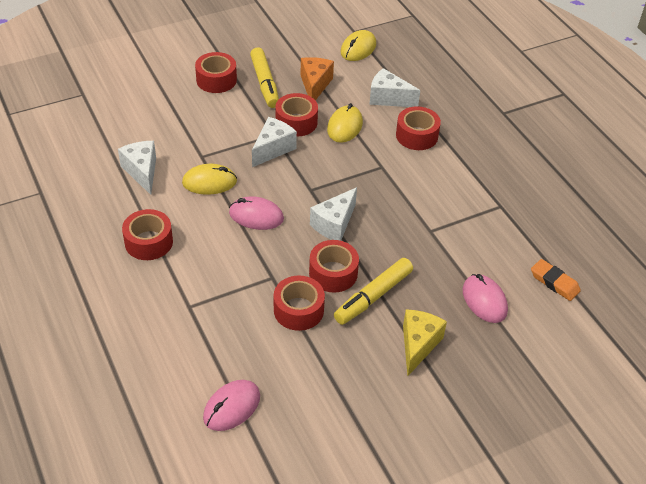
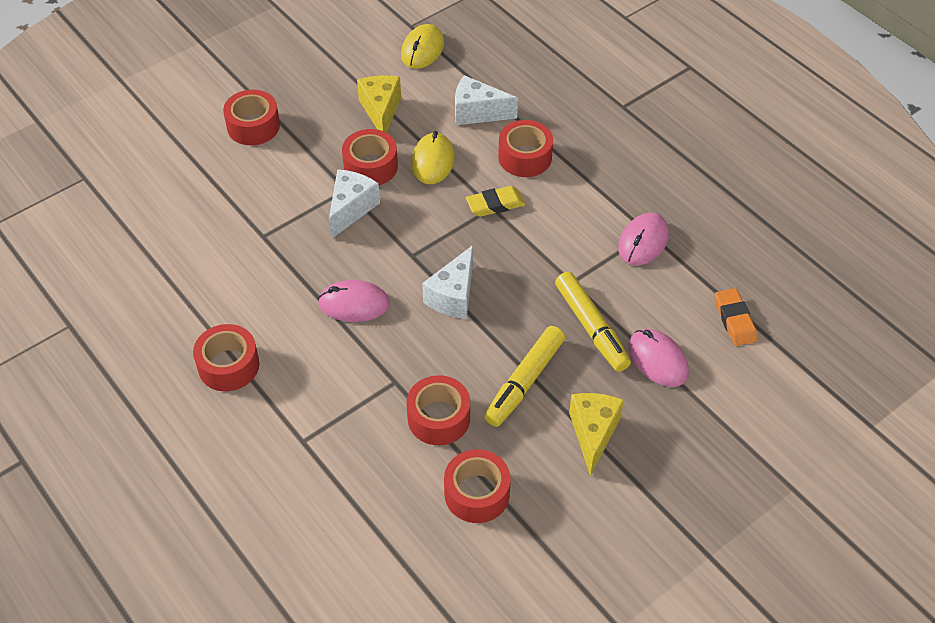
camera: 10 degrees left, 5 degrees up
white cheese [118,141,156,195] -> none
yellow mouse [182,164,237,194] -> none
pink mouse [203,380,260,431] -> pink mouse moved to [618,213,669,265]
yellow marker [250,48,279,108] -> yellow marker moved to [555,272,631,372]
orange cheese [301,57,334,100] -> yellow cheese [357,75,401,133]
red tape [309,240,359,293] -> red tape moved to [444,449,511,523]
orange eraser [531,259,581,301] -> orange eraser turned 45 degrees clockwise [715,288,757,346]
none -> yellow eraser [466,186,525,217]

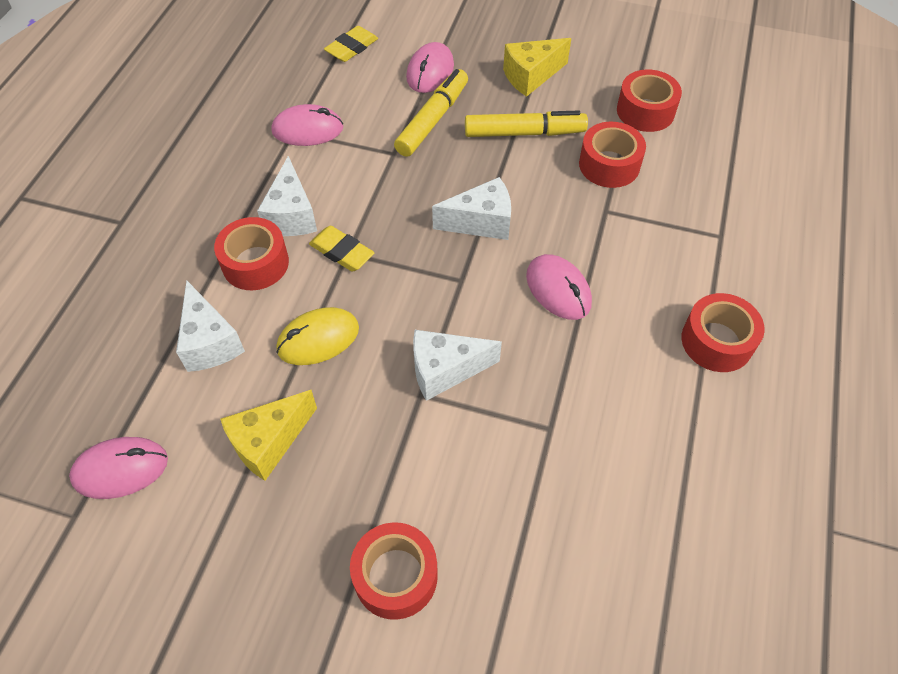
camera: 125 degrees left, 5 degrees up
red tape [342,129,398,185] -> none
yellow mouse [401,24,444,69] -> pink mouse [69,437,168,499]
orange eraser [715,288,757,346] -> yellow eraser [324,26,378,62]
none -> white cheese [257,156,317,236]

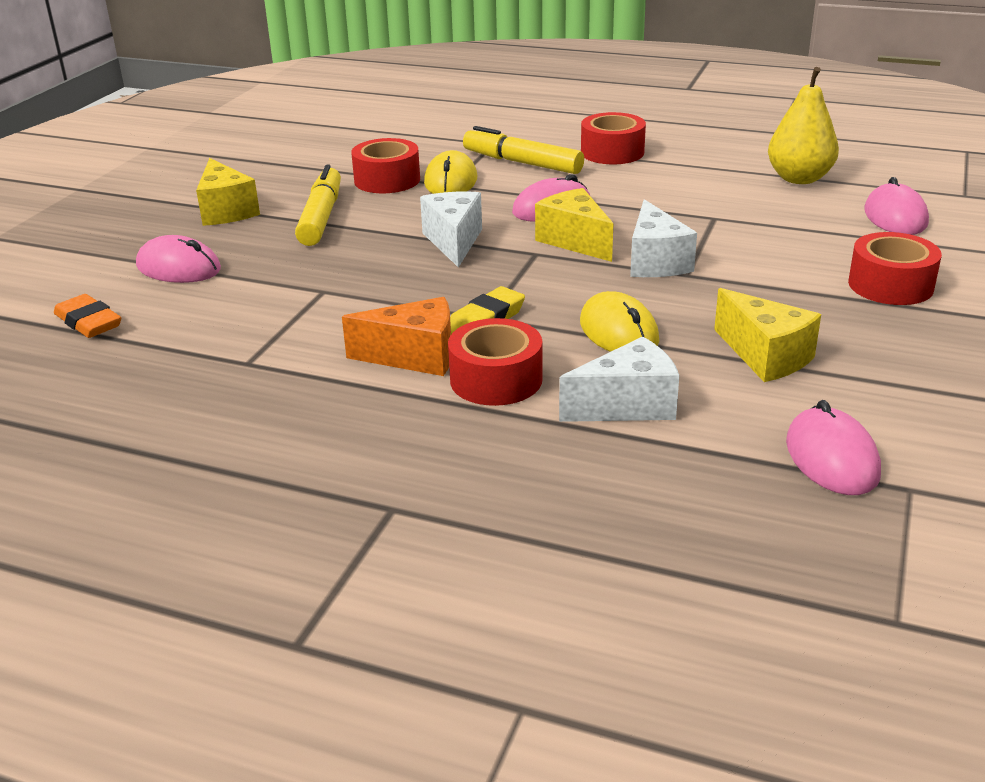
camera: 85 degrees left, 25 degrees down
white cheese [257,156,317,236] -> orange cheese [342,297,451,376]
pink mouse [271,104,343,146] -> pink mouse moved to [864,177,929,235]
yellow eraser [324,26,378,62] -> orange eraser [54,294,122,338]
yellow marker [394,69,468,157] -> yellow marker moved to [463,126,584,174]
red tape [617,69,682,132] -> none
none -> yellow mouse [424,150,477,194]
none -> yellow cheese [535,188,613,262]
none -> yellow pear [768,67,839,184]

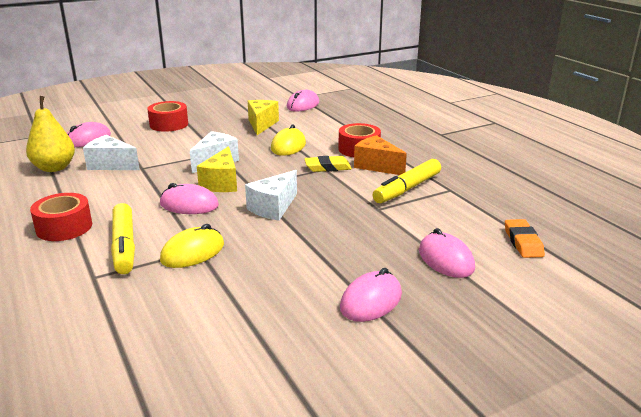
camera: 140 degrees left, 5 degrees down
yellow cheese [196,158,260,226] -> pink mouse [340,268,402,322]
yellow marker [295,165,341,246] -> yellow marker moved to [372,159,441,203]
red tape [351,138,420,193] -> none
white cheese [559,336,679,422] -> white cheese moved to [83,135,140,170]

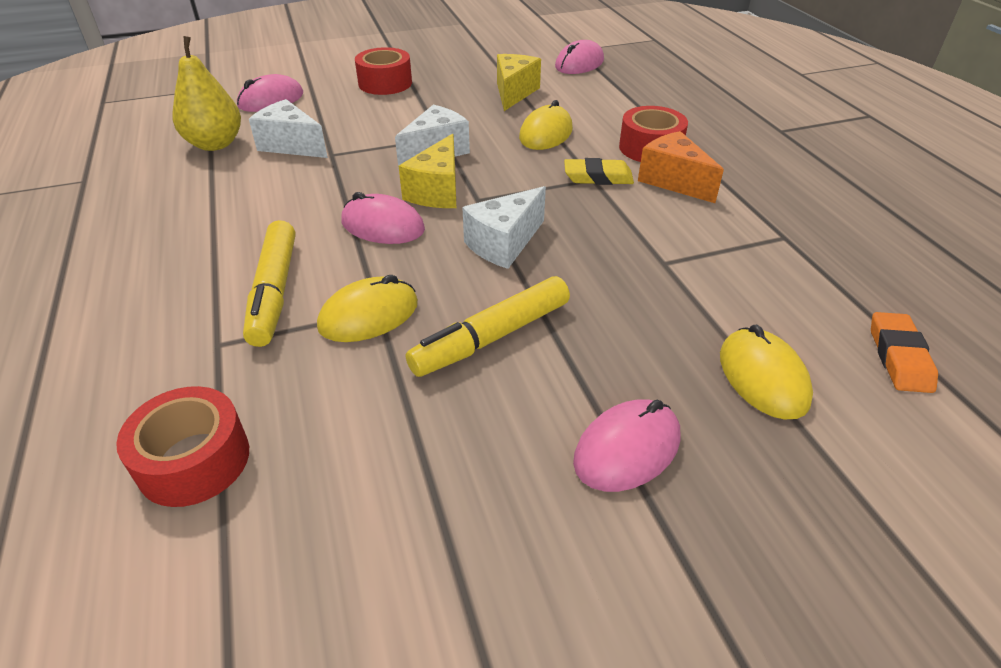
camera: 10 degrees right, 15 degrees up
red tape [30,193,92,241] -> red tape moved to [116,386,249,507]
yellow marker [372,159,441,203] -> yellow marker moved to [406,276,570,377]
pink mouse [419,228,475,278] -> yellow mouse [720,325,813,420]

